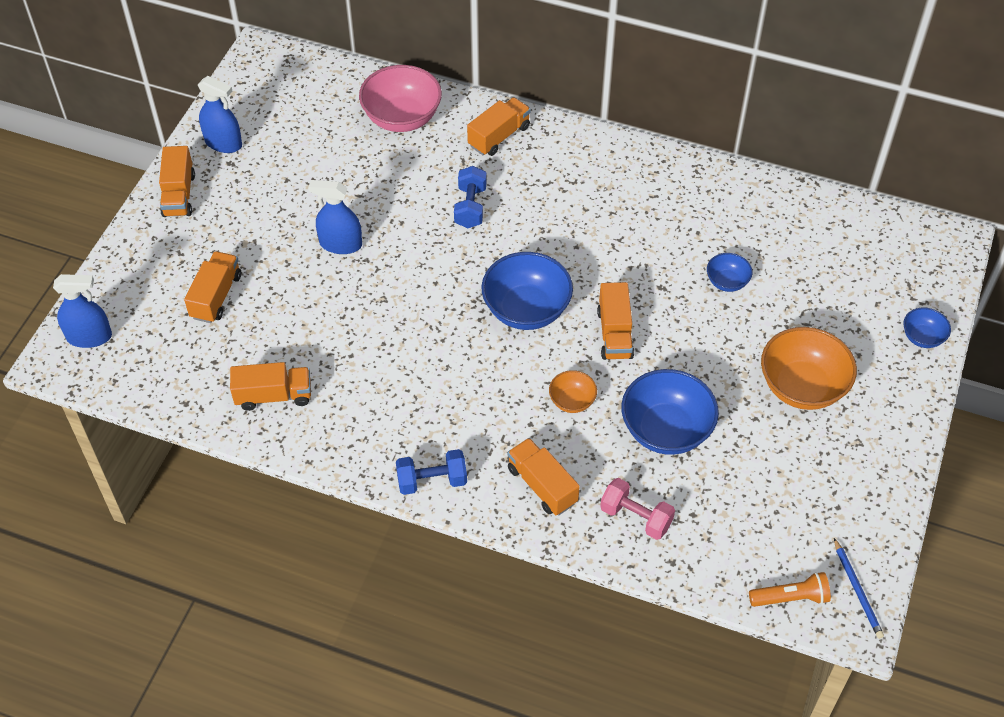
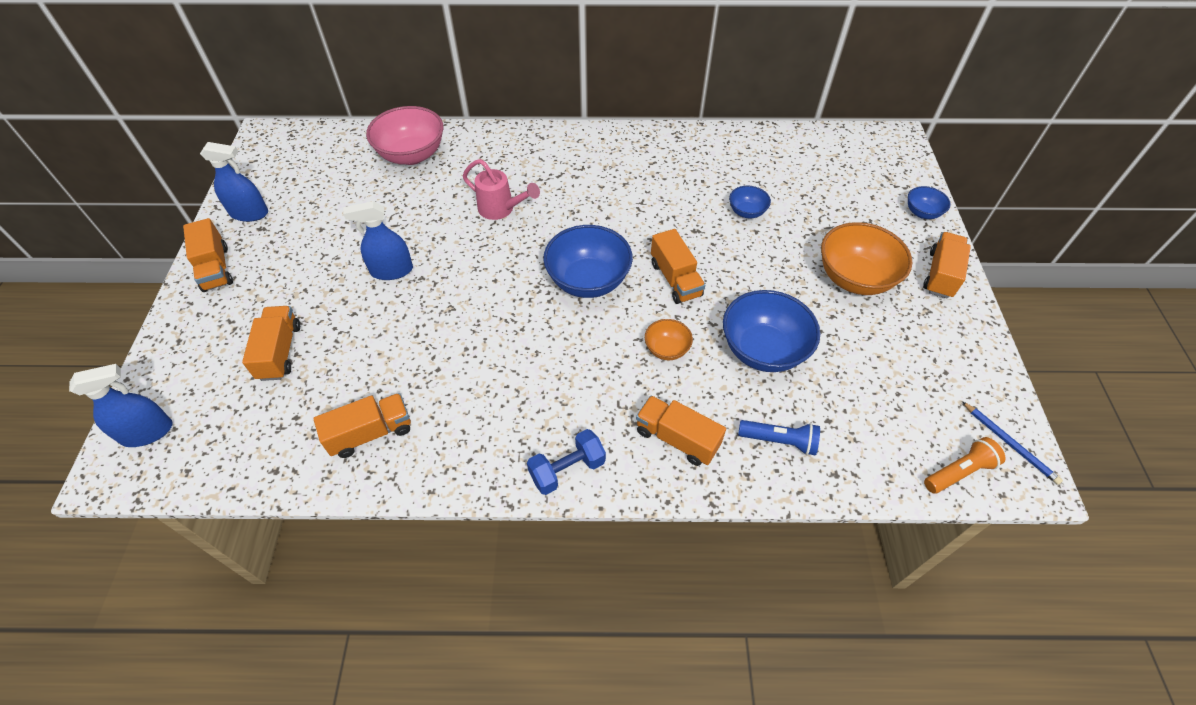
camera: 20 degrees left, 0 degrees up
blue dumbbell [454,166,487,228] -> pink watering can [463,159,540,220]
orange truck [467,97,531,156] -> orange truck moved to [923,232,971,299]
pink dumbbell [600,478,675,540] -> blue flashlight [738,420,820,456]

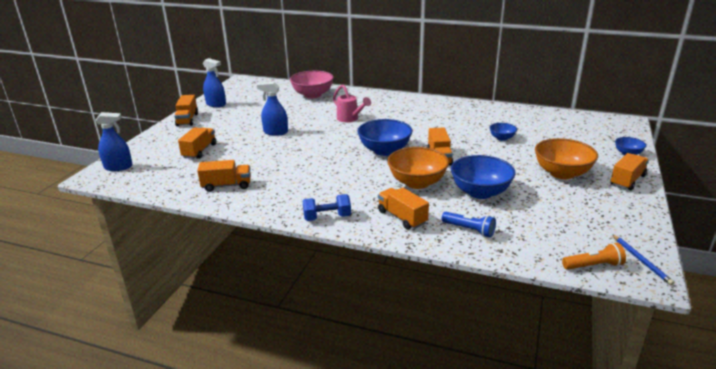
camera: 20 degrees right, 25 degrees down
orange bowl [645,319,693,360] -> orange bowl [388,147,449,189], size x1.96

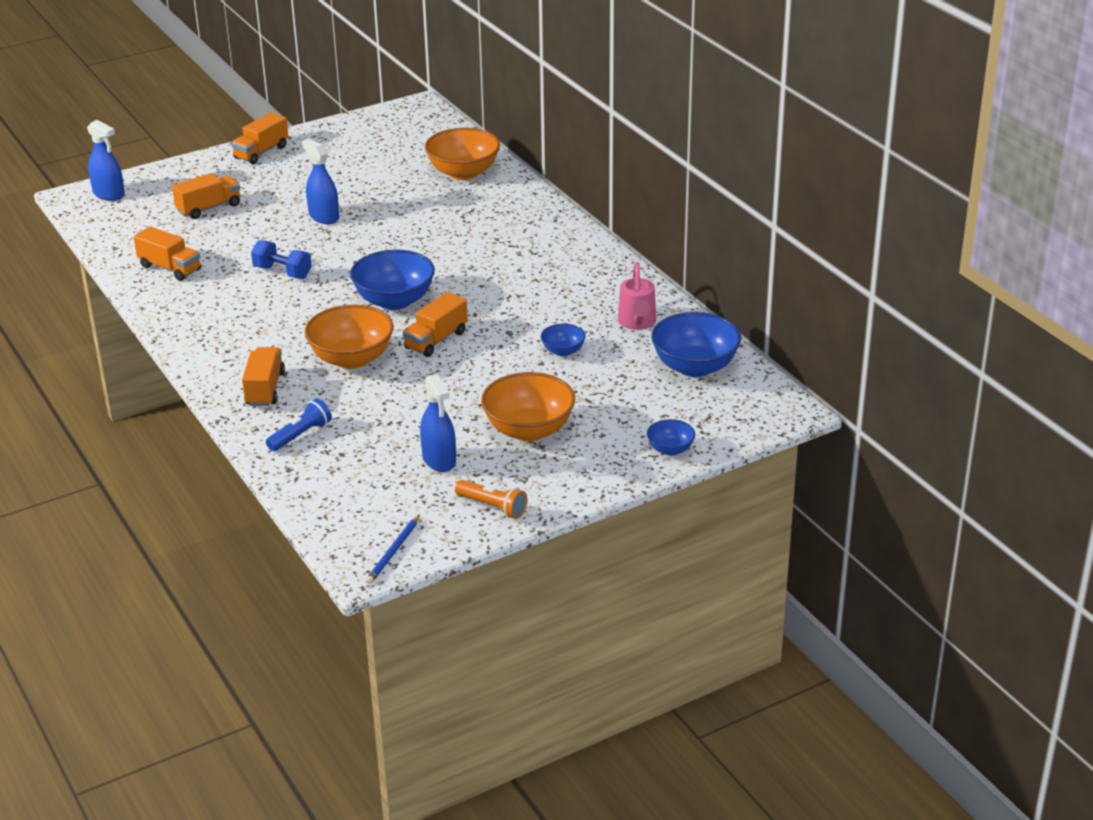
camera: 40 degrees right, 5 degrees up
blue spray bottle [203,58,226,107] -> blue spray bottle moved to [420,374,456,472]
pink bowl [290,71,334,99] -> orange bowl [425,128,500,180]
blue dumbbell [303,194,351,221] -> blue dumbbell moved to [251,240,312,279]
pink watering can [333,85,371,122] -> pink watering can moved to [618,262,656,330]
blue flashlight [442,212,496,238] -> blue flashlight turned 120 degrees counterclockwise [266,398,332,451]
blue bowl [451,155,515,199] -> blue bowl moved to [651,312,741,377]
orange flashlight [562,243,626,270] -> orange flashlight moved to [455,480,528,519]
orange truck [610,153,649,190] -> none

